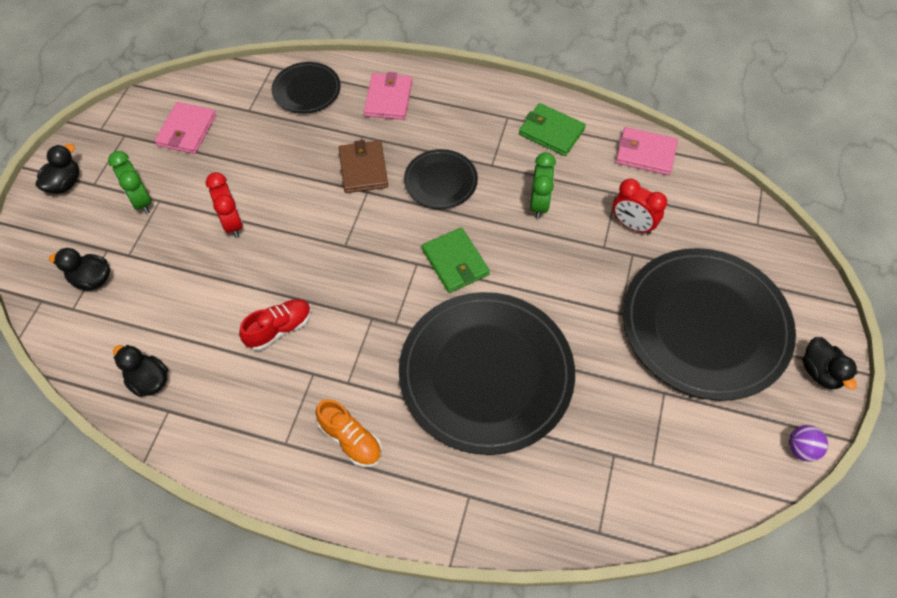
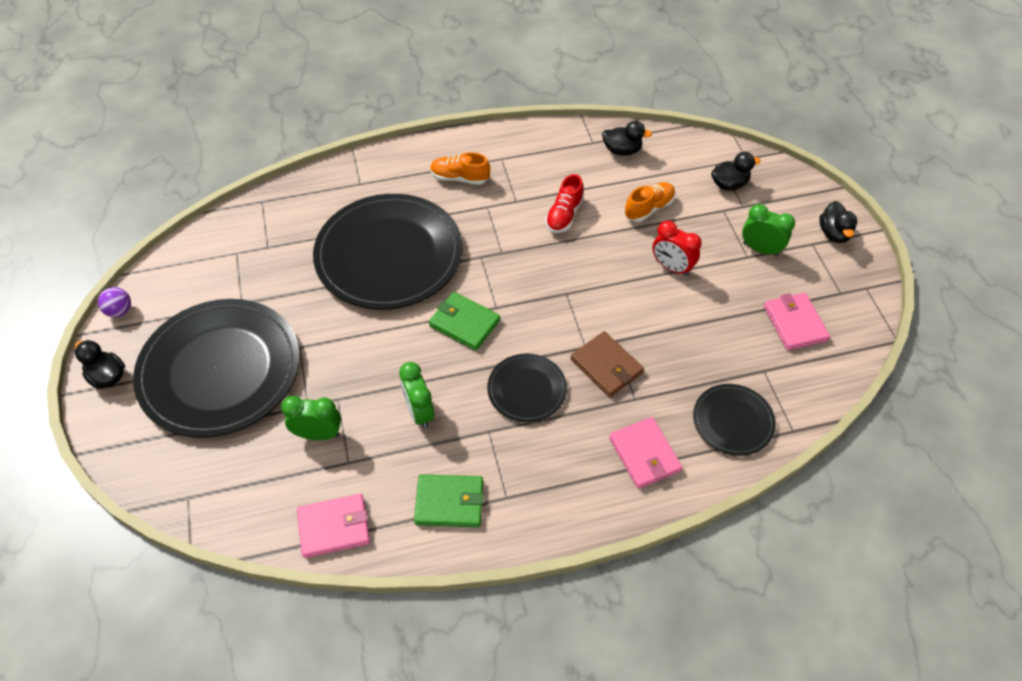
camera: 150 degrees right, 5 degrees down
red clock [613,179,667,235] -> green clock [281,396,341,440]
none -> orange shoe [624,182,675,222]

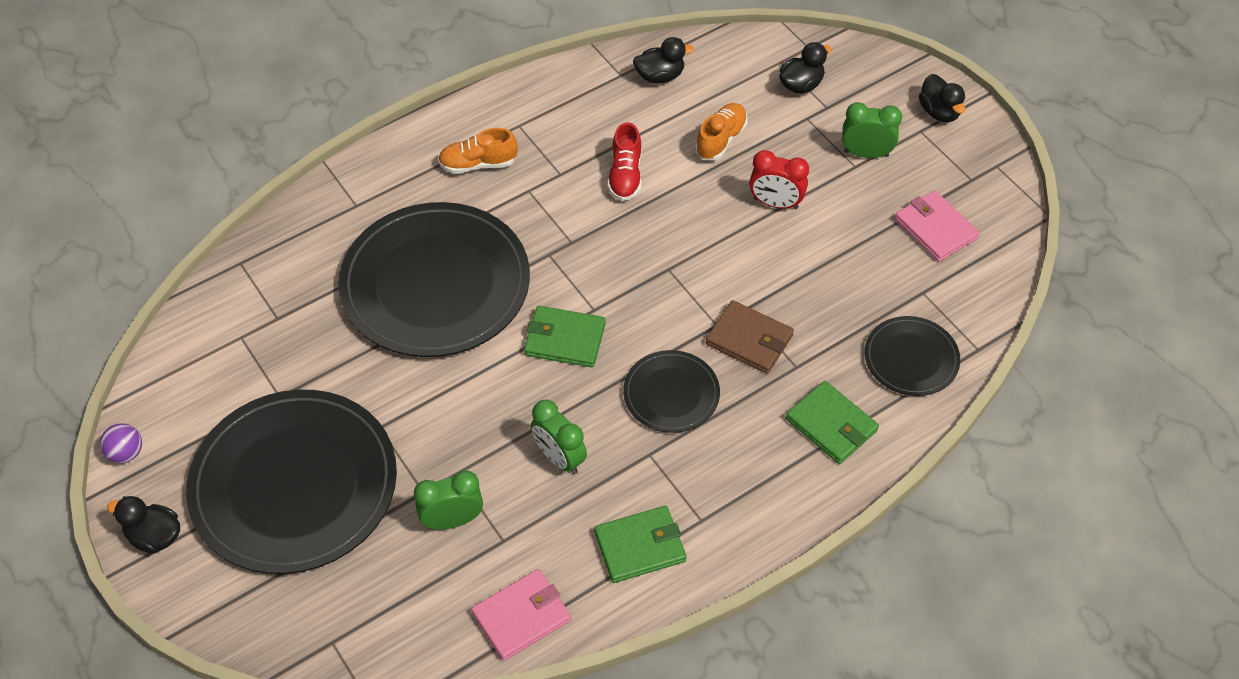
camera: 20 degrees left, 0 degrees up
pink wallet [609,417,683,489] -> green wallet [786,381,879,464]

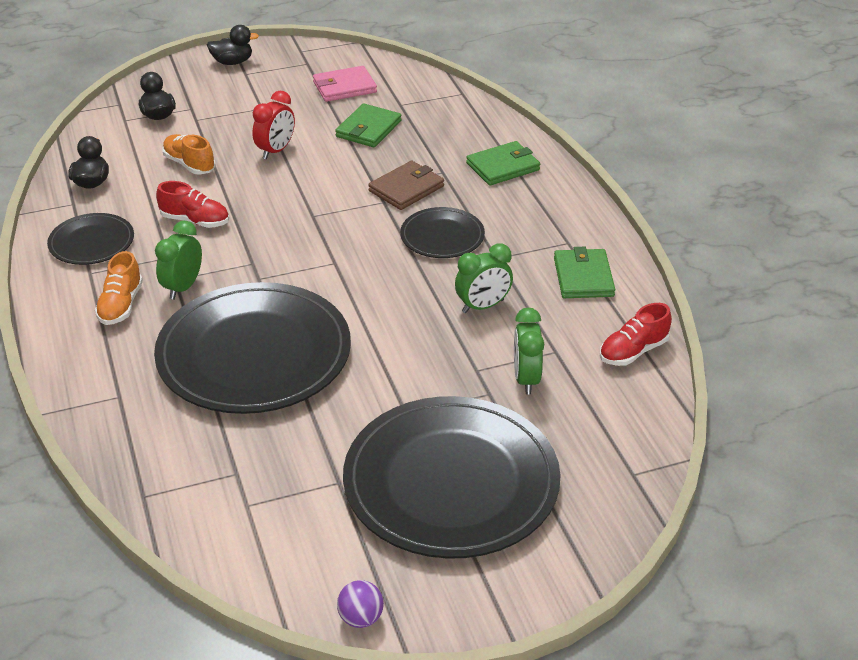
camera: 75 degrees left, 15 degrees down
black duck [107,496,180,553] -> none
pink wallet [471,569,571,661] -> red shoe [600,303,672,366]
green wallet [524,306,606,367] -> green wallet moved to [335,103,401,148]
green clock [842,102,902,158] -> green clock moved to [155,221,202,300]
black plate [865,316,960,396] -> black plate moved to [47,213,134,265]

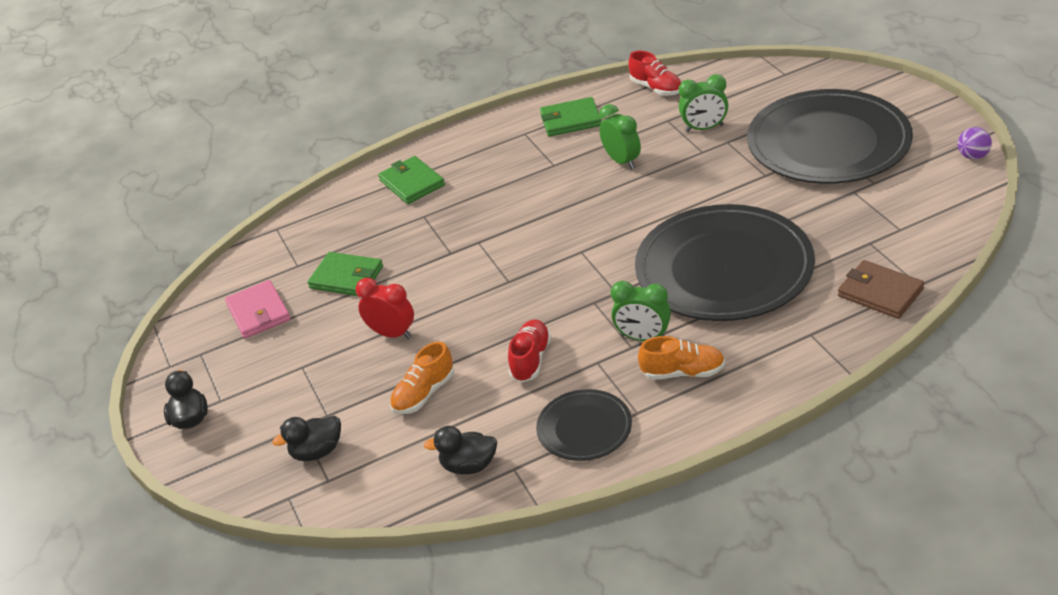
camera: 90 degrees left, 0 degrees up
brown wallet [368,161,444,210] -> brown wallet moved to [838,260,924,319]
black plate [400,207,485,258] -> none

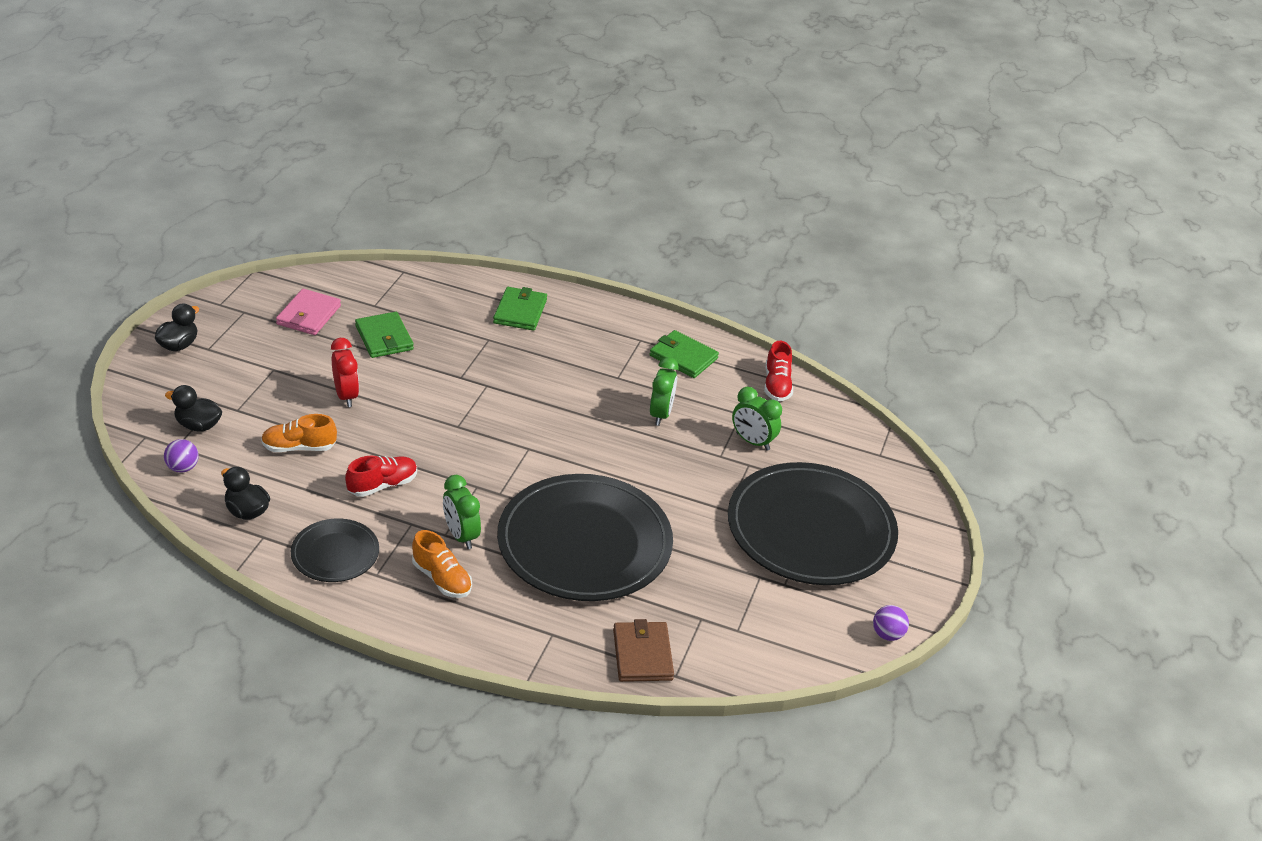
camera: 35 degrees right, 0 degrees up
none -> purple ball [164,439,198,473]

